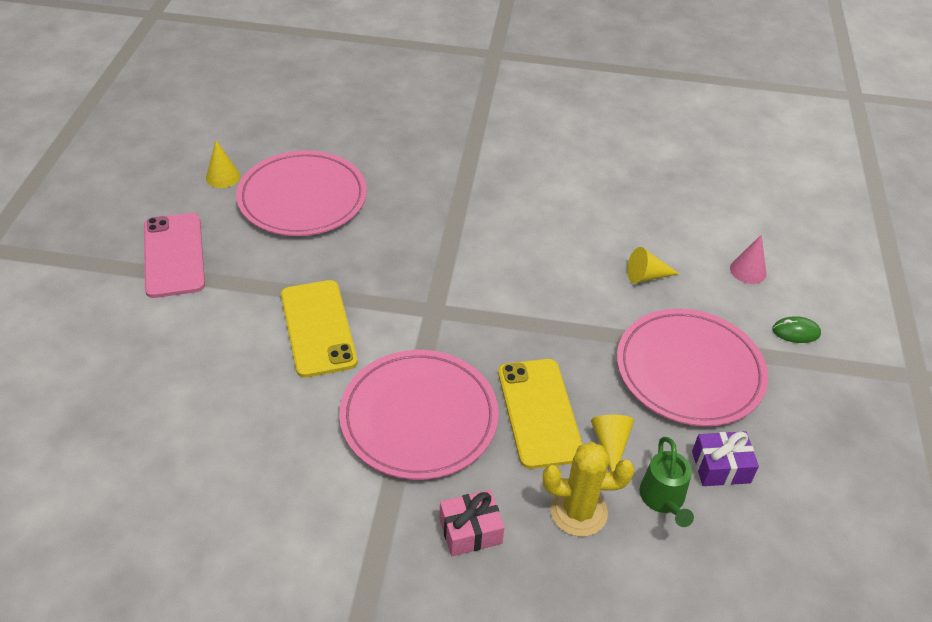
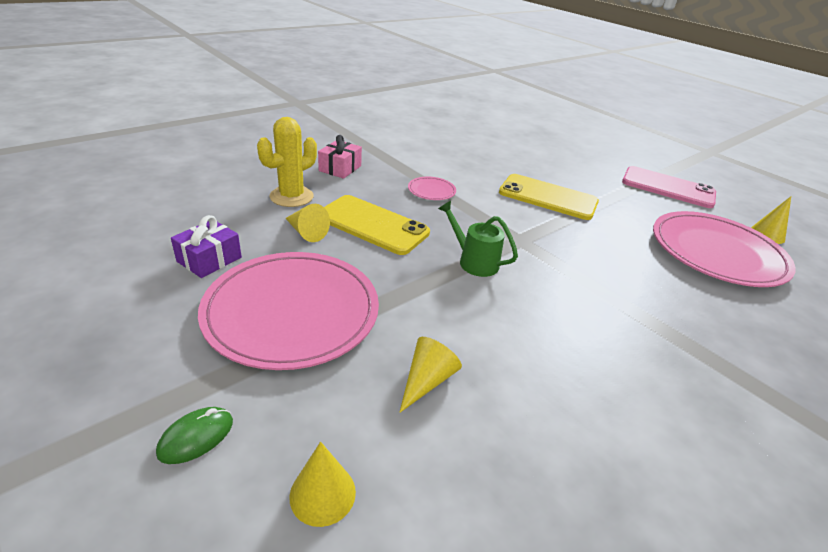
camera: 130 degrees right, 10 degrees down
pink plate [339,350,499,480] -> pink plate [408,177,456,200], size x0.41
green watering can [640,437,694,527] -> green watering can moved to [438,201,518,277]
pink cone [730,235,766,284] -> yellow cone [290,442,356,527]

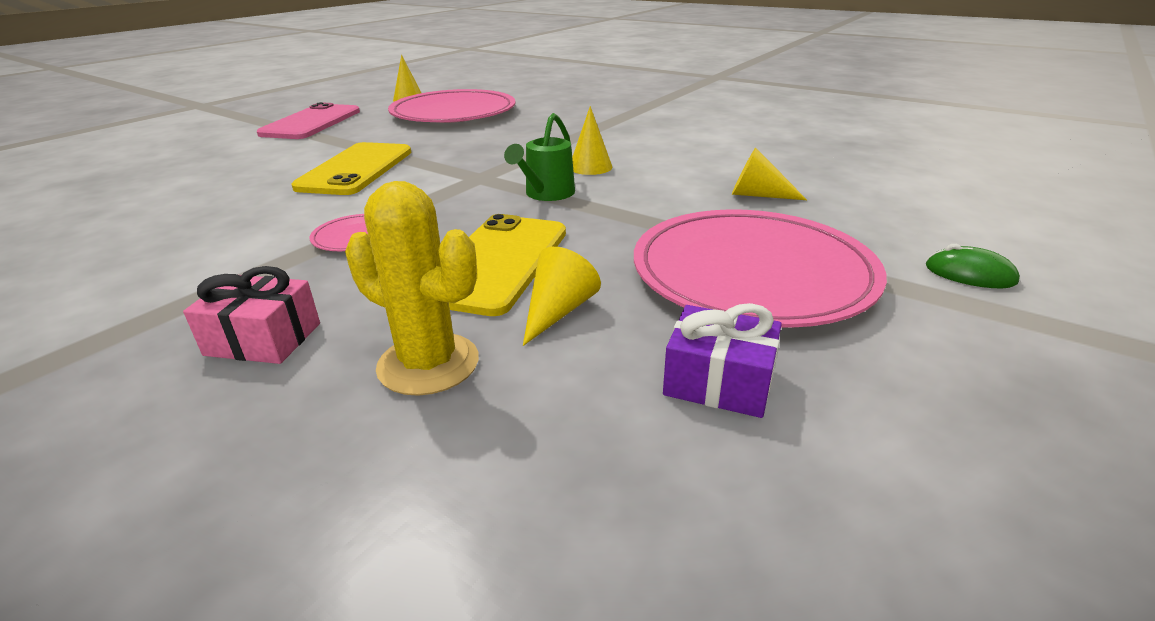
camera: 100 degrees left, 5 degrees down
yellow cone [290,442,356,527] -> yellow cone moved to [572,106,613,175]

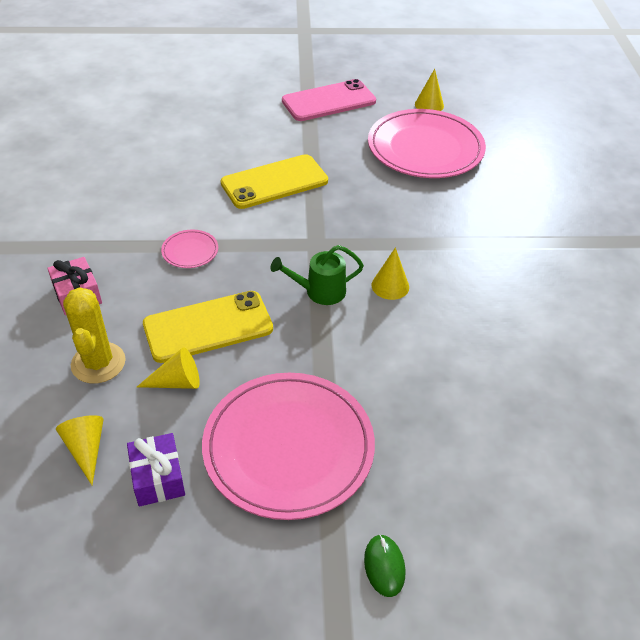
camera: 50 degrees right, 15 degrees up
yellow cone [732,148,807,200] -> yellow cone moved to [56,415,104,485]

